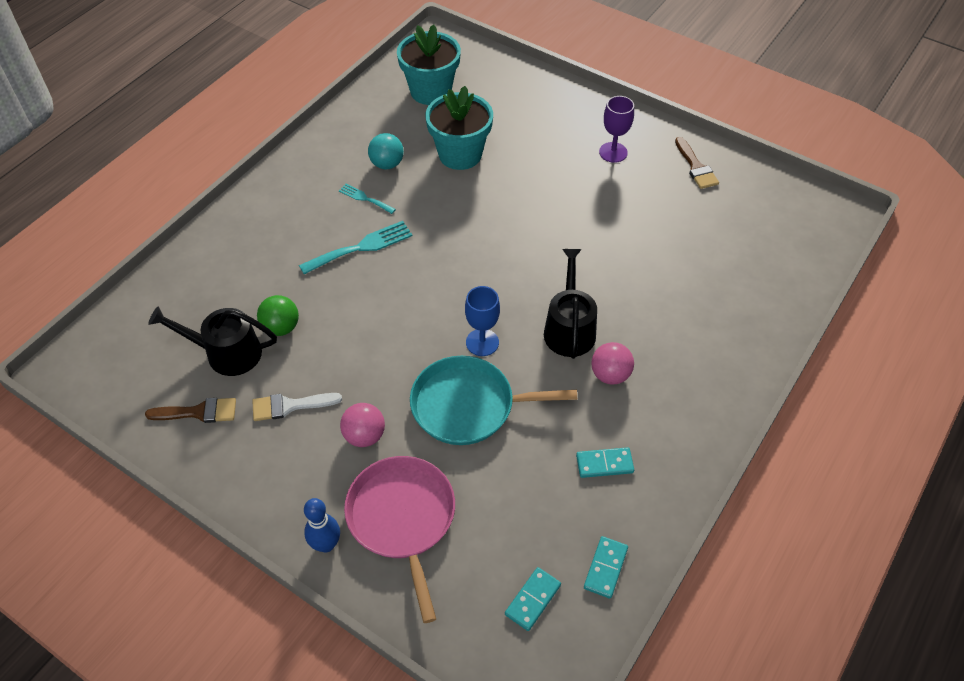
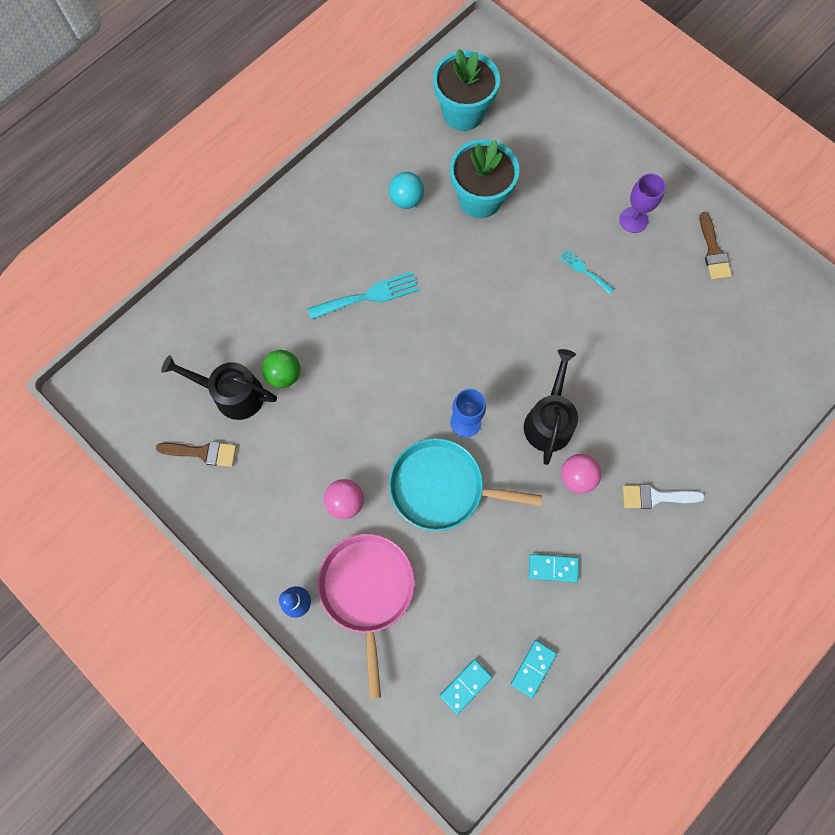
camera: 10 degrees right, 20 degrees up
white brush [252,393,342,421] -> white brush moved to [623,485,705,509]
turquoise fork [339,184,396,214] -> turquoise fork moved to [559,249,614,294]

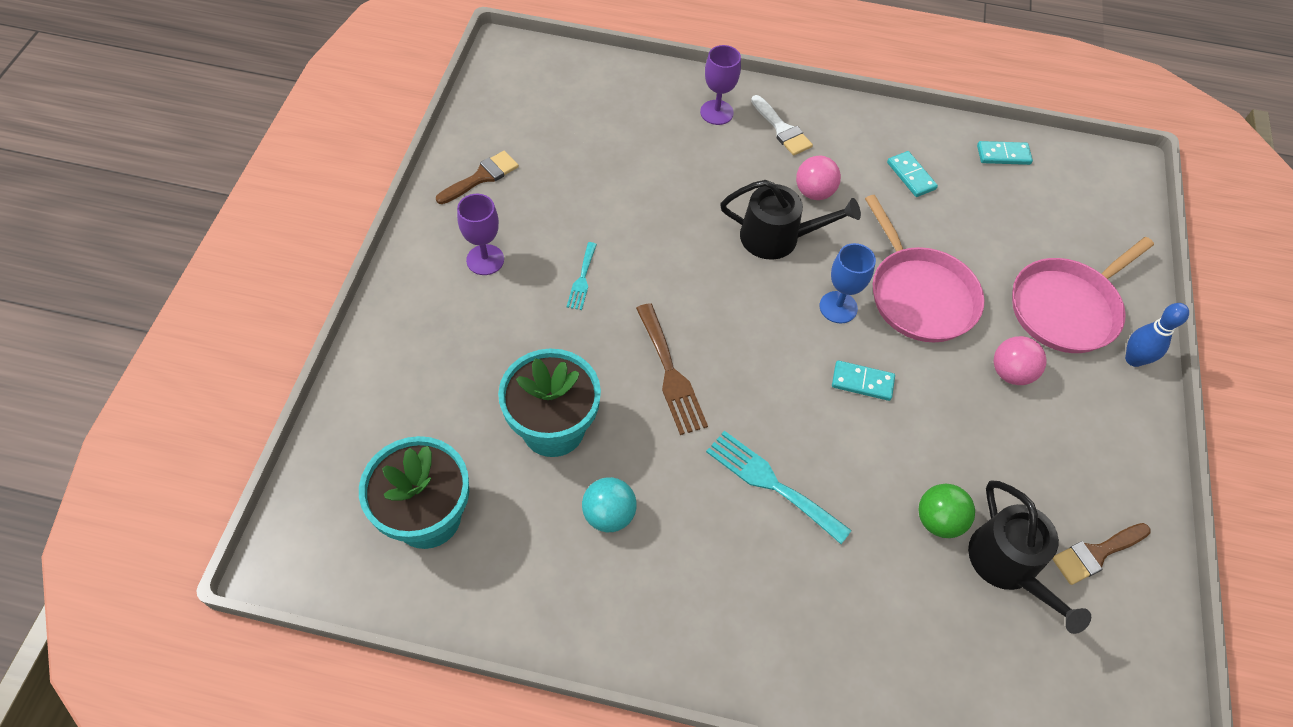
camera: 125 degrees left, 15 degrees down
brown brush [156,441,236,467] -> brown brush turned 90 degrees counterclockwise [1052,523,1151,585]
turquoise pan [389,438,542,531] -> pink pan [865,195,984,342]
turquoise domino [440,659,492,714] -> turquoise domino moved to [832,360,895,401]
black watering can [524,349,578,465] -> black watering can turned 150 degrees counterclockwise [720,180,861,260]
none -> brown fork [636,303,708,435]
none -> purple goblet [700,45,741,125]

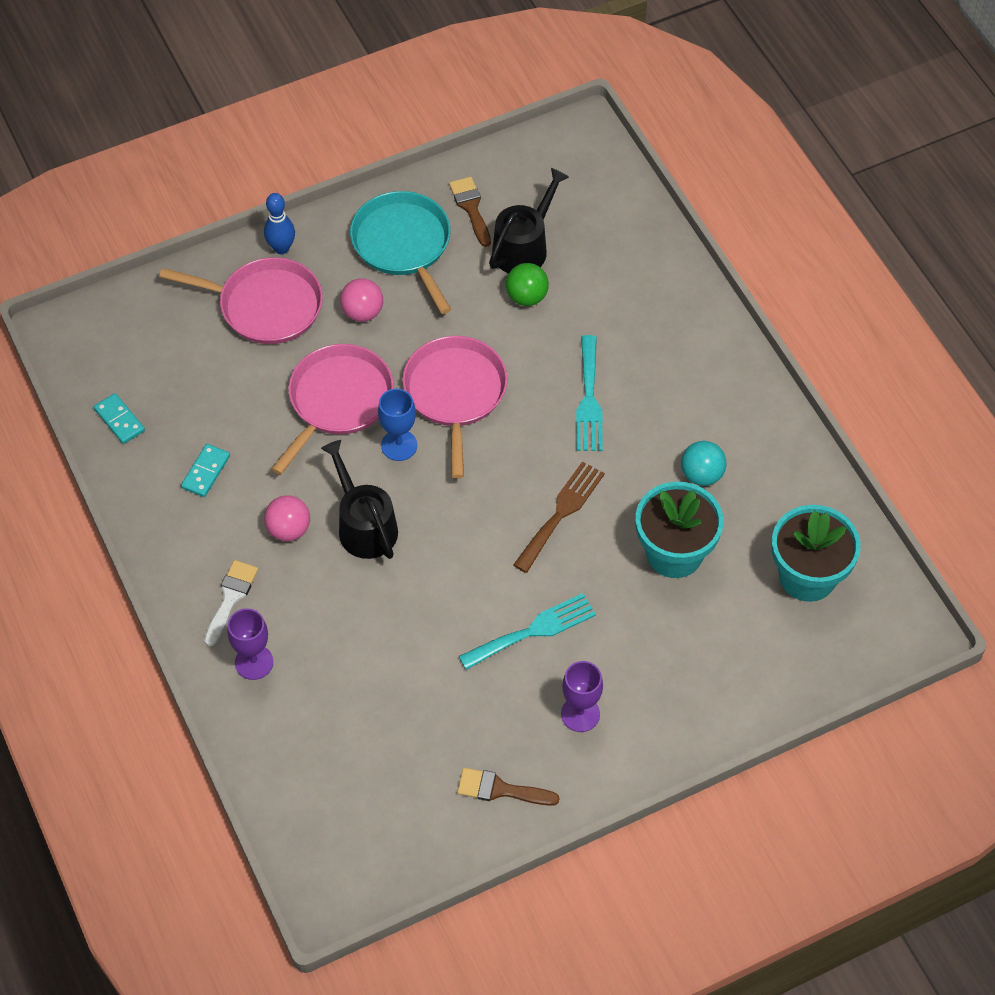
camera: 125 degrees left, 0 degrees up
turquoise fork [567,242,597,310] -> turquoise fork [459,593,596,670], size x1.75
turquoise domino [832,360,895,401] -> pink pan [402,336,507,479]
brown brush [1052,523,1151,585] -> brown brush turned 135 degrees counterclockwise [449,177,491,247]
none -> turquoise pan [350,191,451,314]

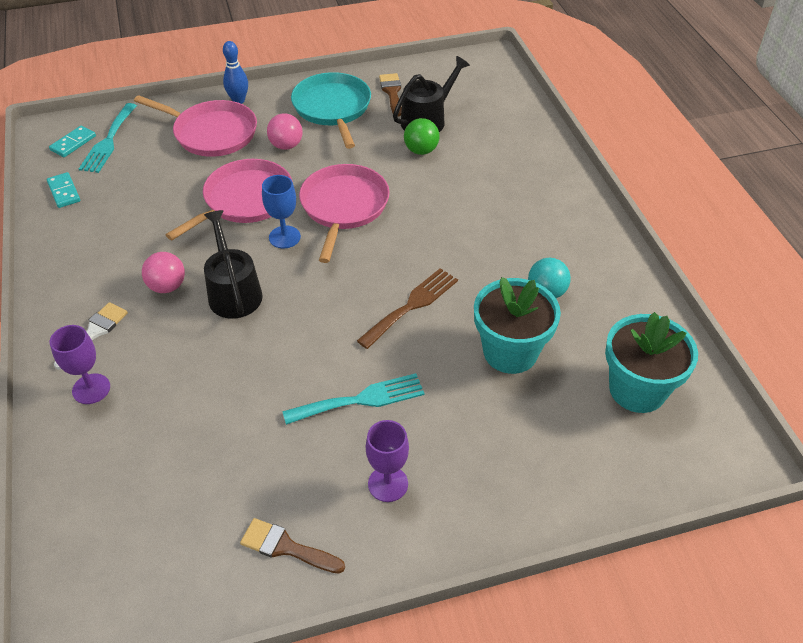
camera: 10 degrees right, 10 degrees down
turquoise domino [181,444,230,497] -> turquoise domino moved to [49,126,96,157]
turquoise fork [576,335,603,451] -> turquoise fork moved to [79,103,137,173]

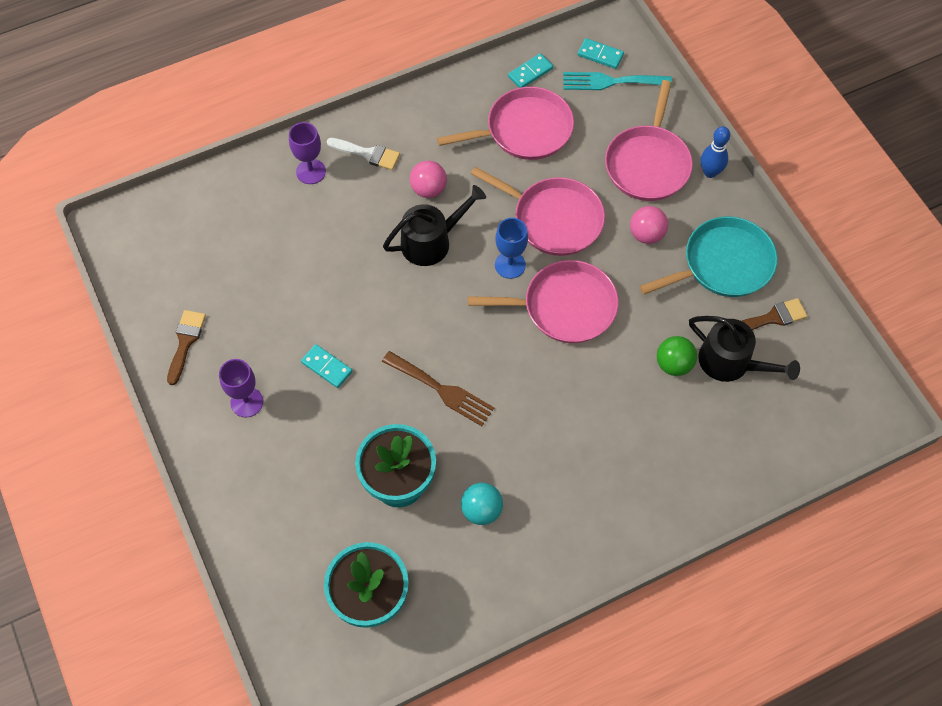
camera: 80 degrees right, 15 degrees up
turquoise fork [282,373,425,425] -> turquoise domino [301,344,352,388]
none -> pink pan [437,87,574,160]

